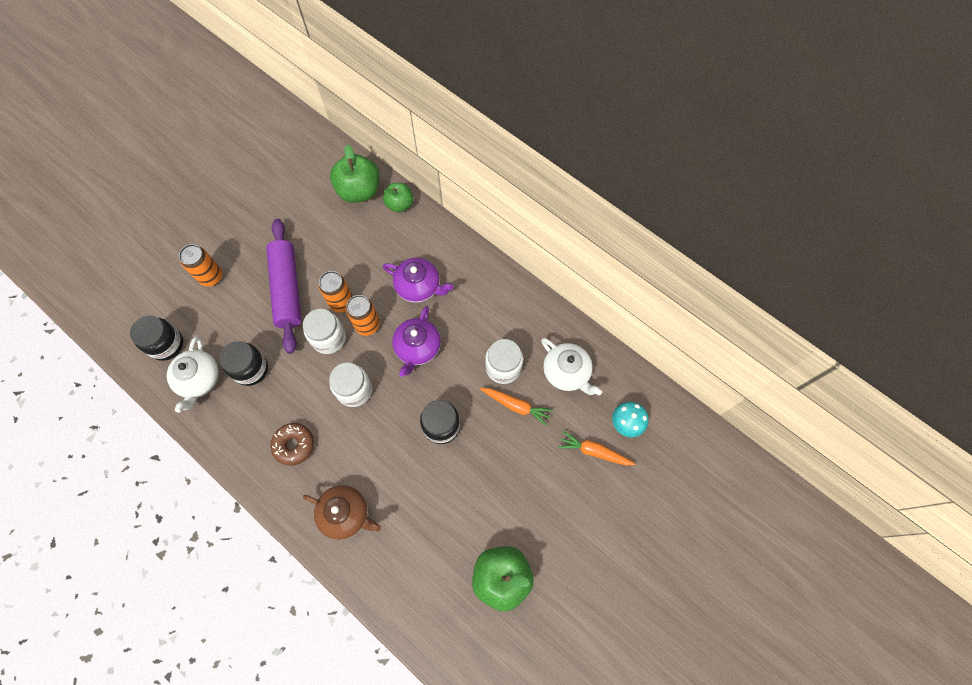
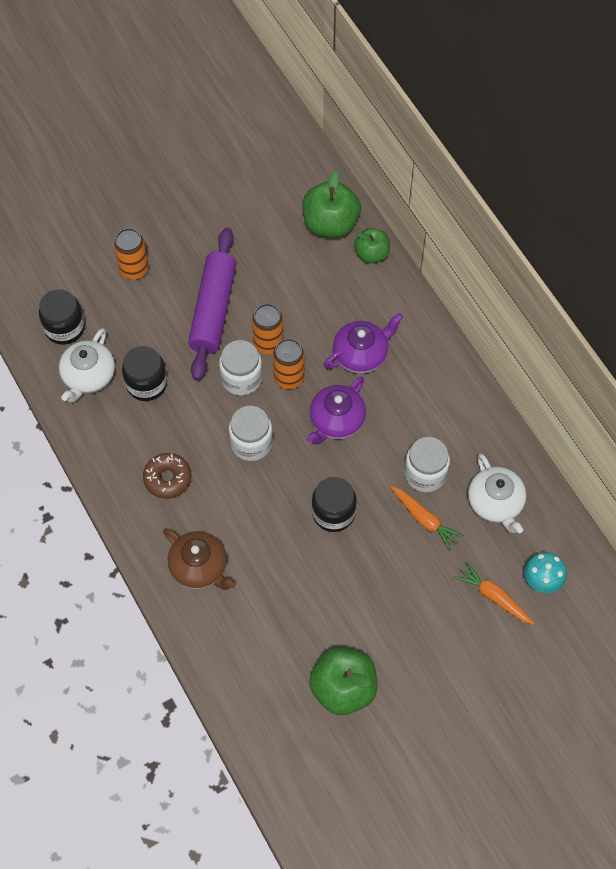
camera: 20 degrees right, 5 degrees down
purple teapot [383,258,454,303] -> purple teapot turned 75 degrees counterclockwise [324,313,403,374]

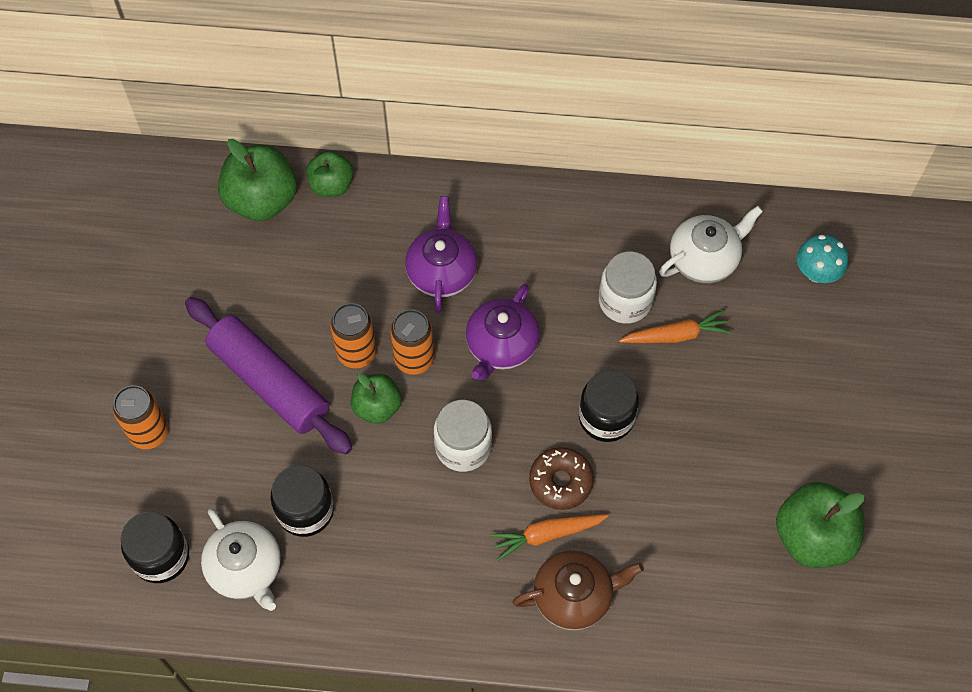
camera: 55 degrees left, 0 degrees up
brown donut [143,453,191,499] -> brown donut moved to [529,447,594,510]
white jar [219,340,263,396] -> green apple [351,373,402,424]
purple teapot [307,377,366,444] -> purple teapot turned 45 degrees clockwise [466,284,540,380]
orange carrot [454,562,535,625] -> orange carrot moved to [490,514,608,560]
white teapot [468,454,526,533] -> white teapot turned 45 degrees counterclockwise [659,206,763,283]

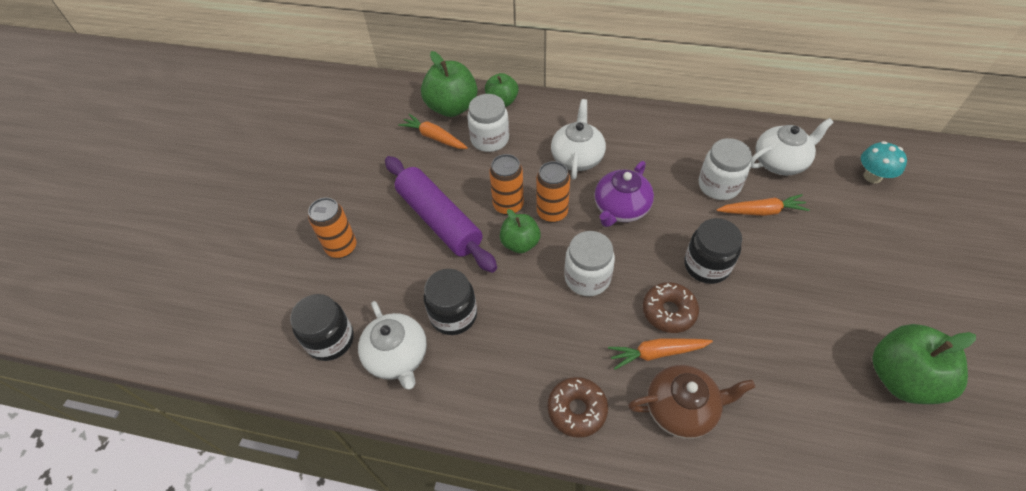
camera: 10 degrees right, 10 degrees down
purple teapot [405,196,478,313] -> white teapot [551,99,606,179]
none -> orange carrot [398,114,468,149]
none -> white jar [467,94,509,152]
none -> brown donut [548,377,608,438]

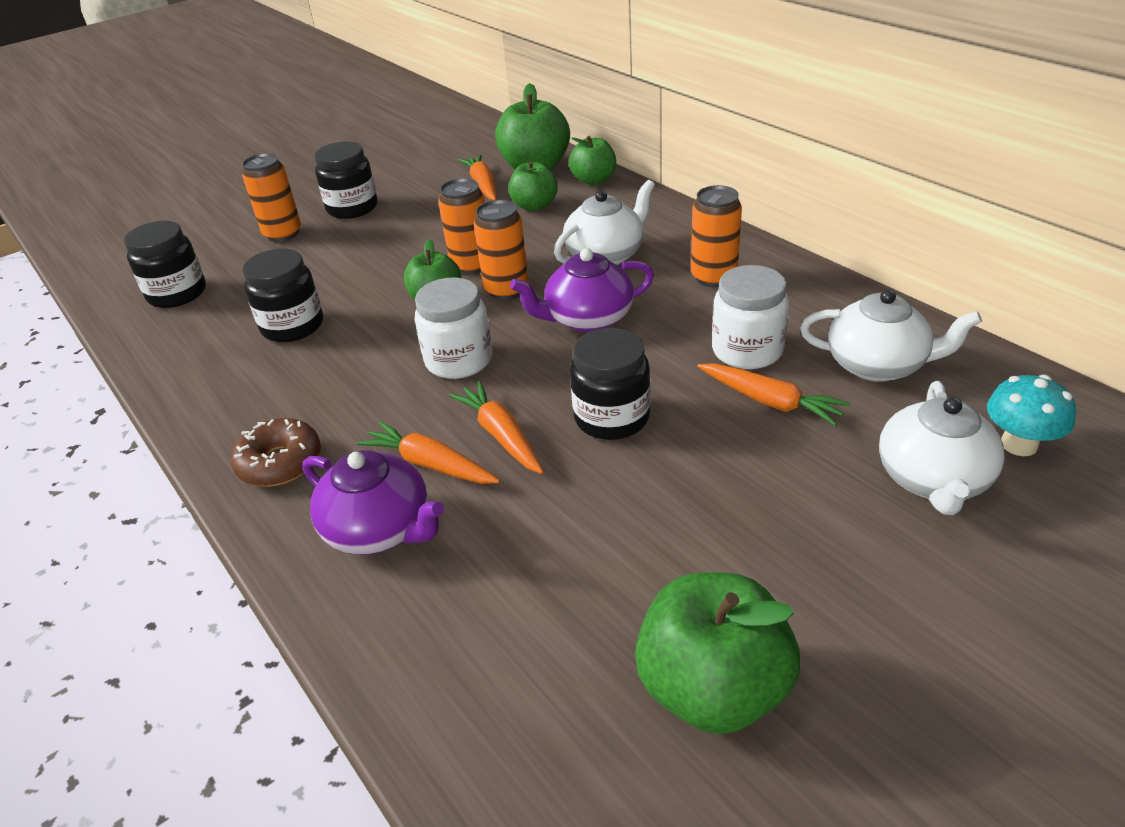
camera: 40 degrees right, 15 degrees down
white teapot [358,301,427,390] -> white teapot moved to [879,381,1005,515]
purple rolling pin [385,156,497,273] -> none
white jar [467,94,509,152] -> green apple [508,161,558,211]
brown teapot [628,365,755,439] -> purple teapot [302,450,444,555]
brown donut [643,282,699,333] -> orange carrot [449,381,544,474]
none -> black jar [314,141,378,219]
none -> orange can [691,185,742,287]

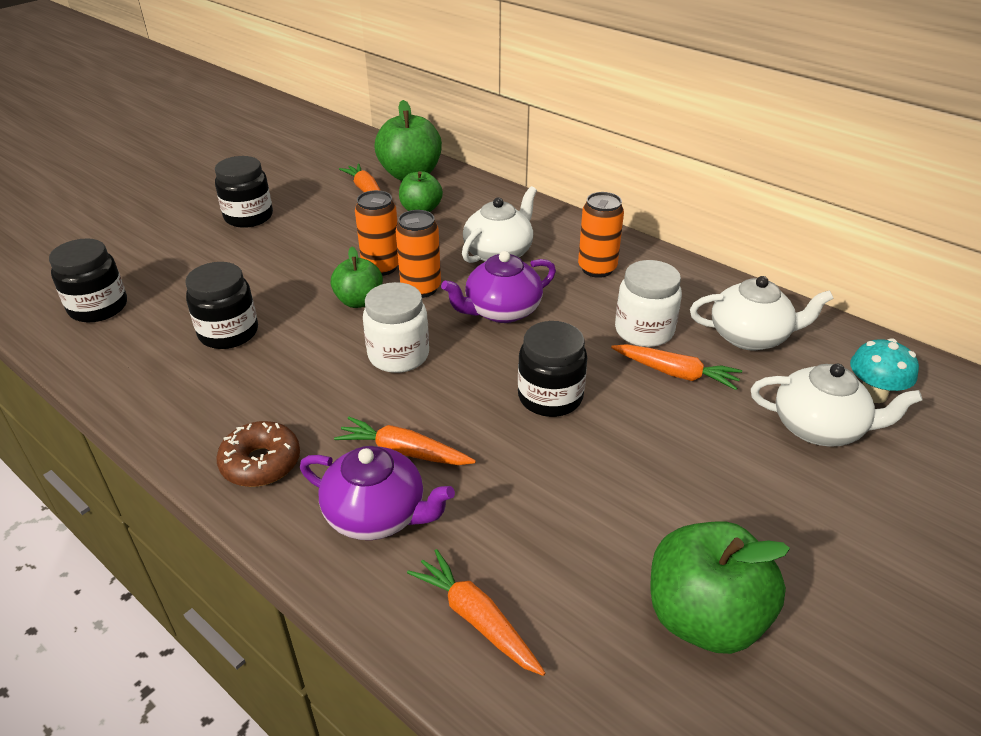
camera: 15 degrees left, 0 degrees up
orange can [242,153,301,242] -> none
orange carrot [449,381,544,474] -> orange carrot moved to [407,549,545,676]
green apple [569,136,616,185] -> none
white teapot [879,381,1005,515] -> white teapot turned 75 degrees counterclockwise [751,364,922,447]

